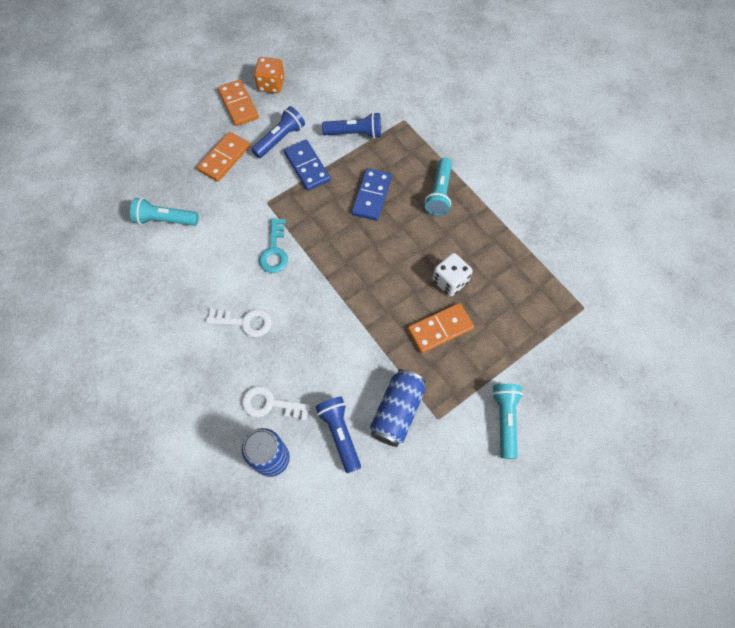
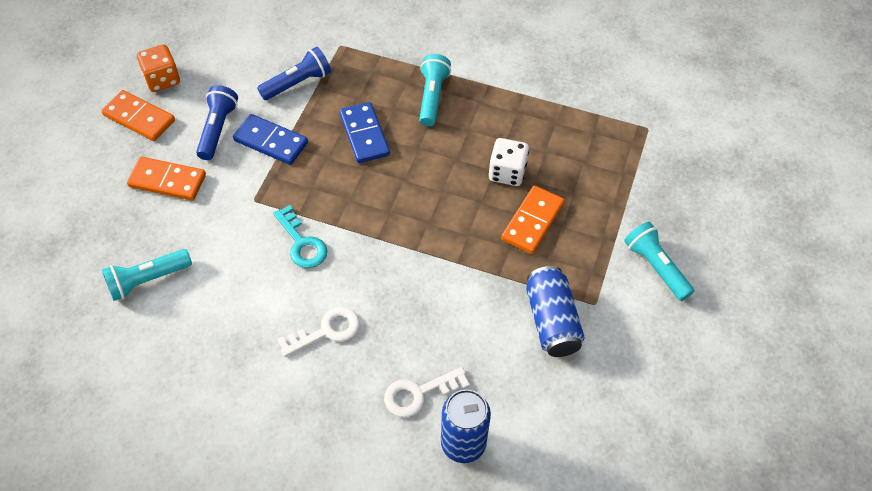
camera: 35 degrees left, 10 degrees down
orange domino [197,132,250,182] -> orange domino turned 75 degrees counterclockwise [127,157,206,201]
blue flashlight [315,397,361,473] -> none
turquoise flashlight [425,158,452,216] -> turquoise flashlight turned 150 degrees counterclockwise [419,54,451,126]

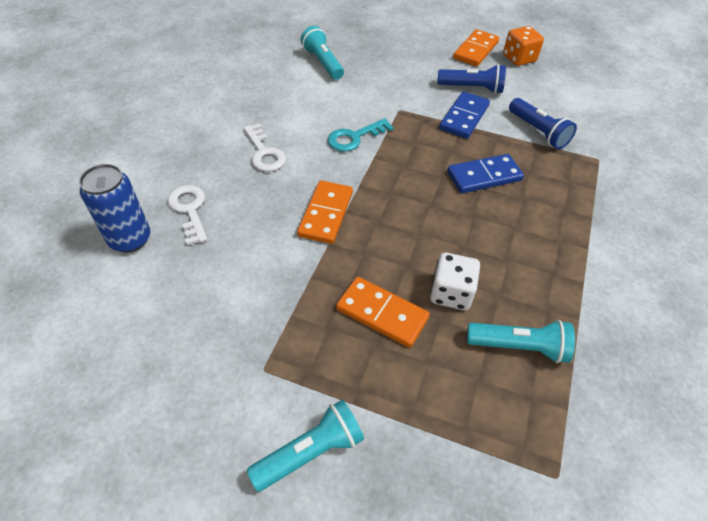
camera: 90 degrees right, 5 degrees down
orange domino [127,157,206,201] -> orange domino moved to [297,180,353,244]
turquoise flashlight [419,54,451,126] -> turquoise flashlight moved to [467,320,575,363]
blue can [526,266,585,357] -> none

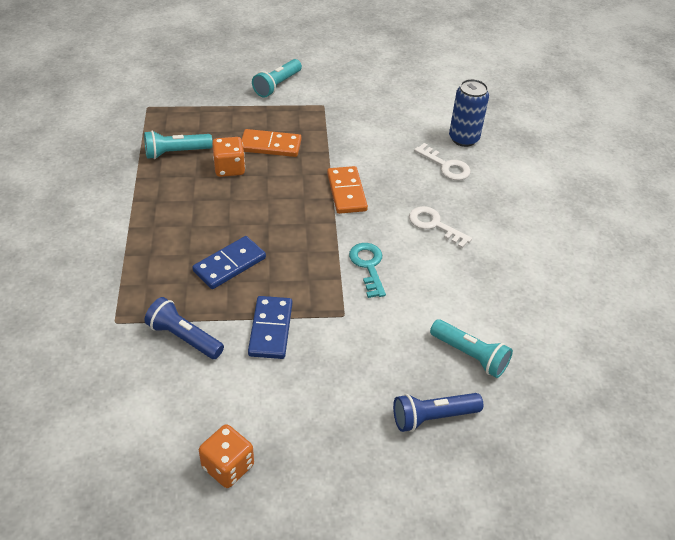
camera: 155 degrees right, 5 degrees down
turquoise key [328,118,394,152] -> turquoise key turned 45 degrees counterclockwise [349,243,386,298]
white dice [430,252,480,310] -> orange dice [212,137,245,177]
blue flashlight [437,64,506,94] -> blue flashlight moved to [393,393,483,432]
orange domino [453,29,499,66] -> none

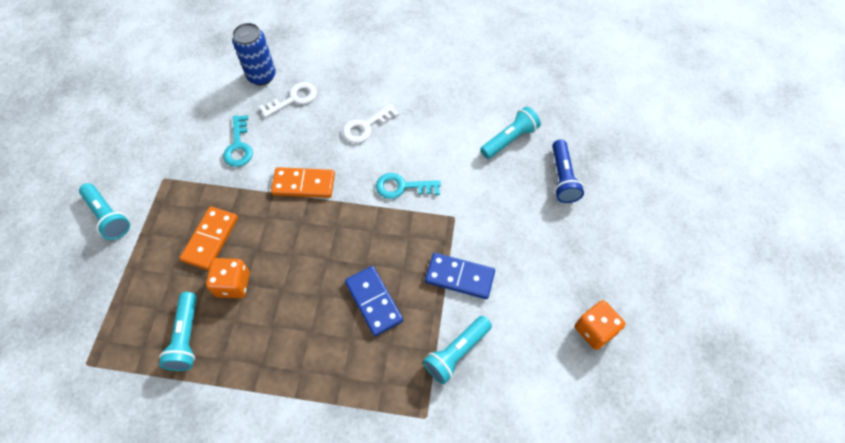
camera: 75 degrees left, 15 degrees up
blue flashlight [144,297,224,359] -> turquoise flashlight [423,316,492,384]
none -> turquoise key [223,115,253,167]

